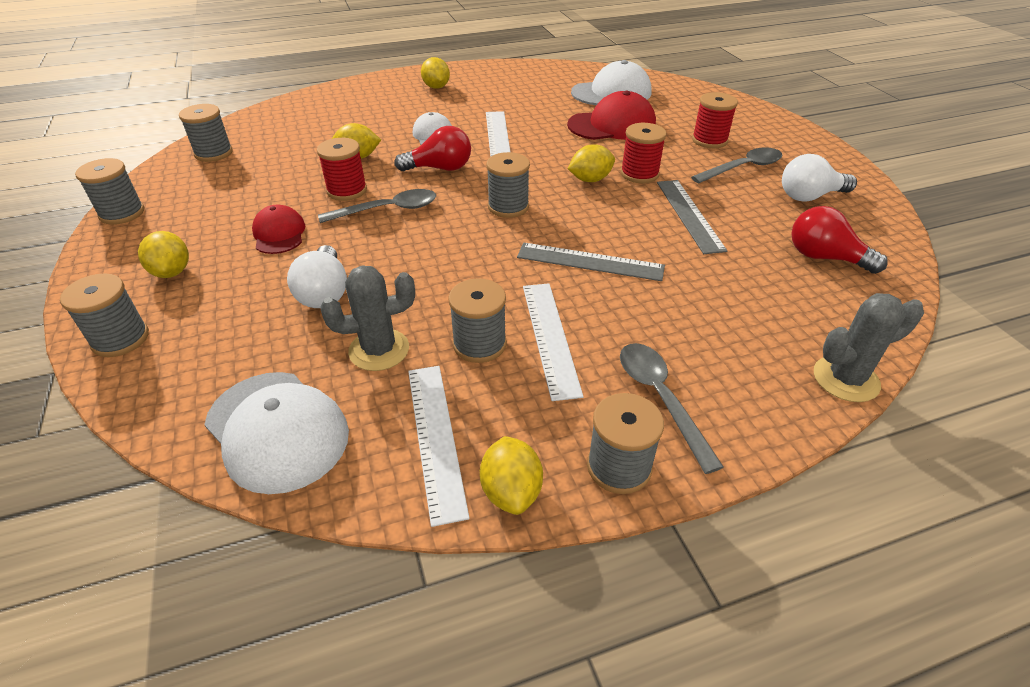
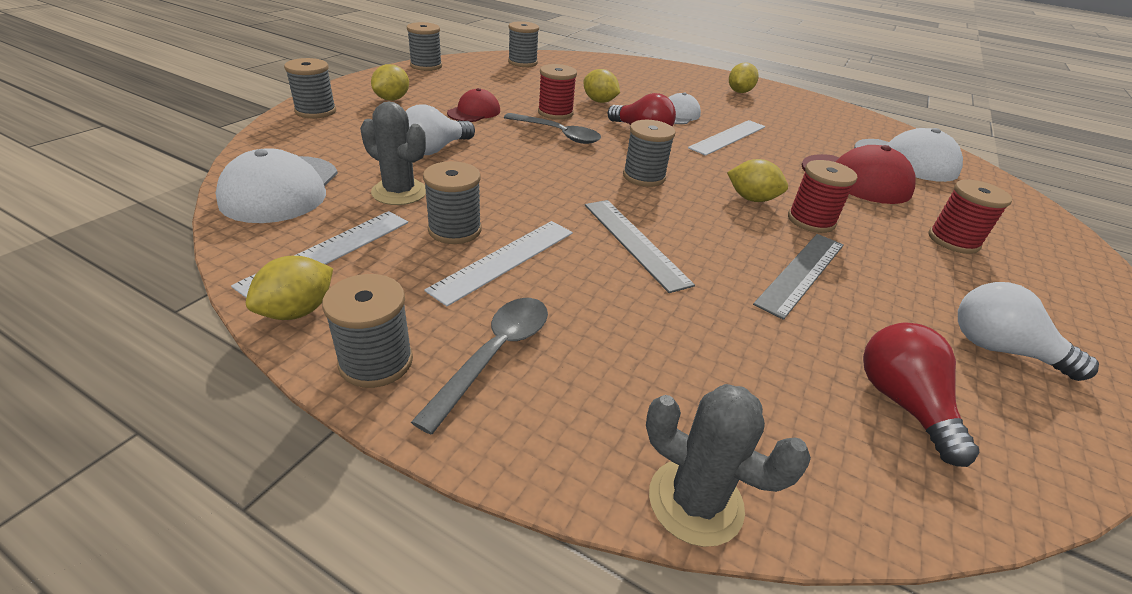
camera: 45 degrees right, 5 degrees down
grey spoon [691,147,782,183] -> none

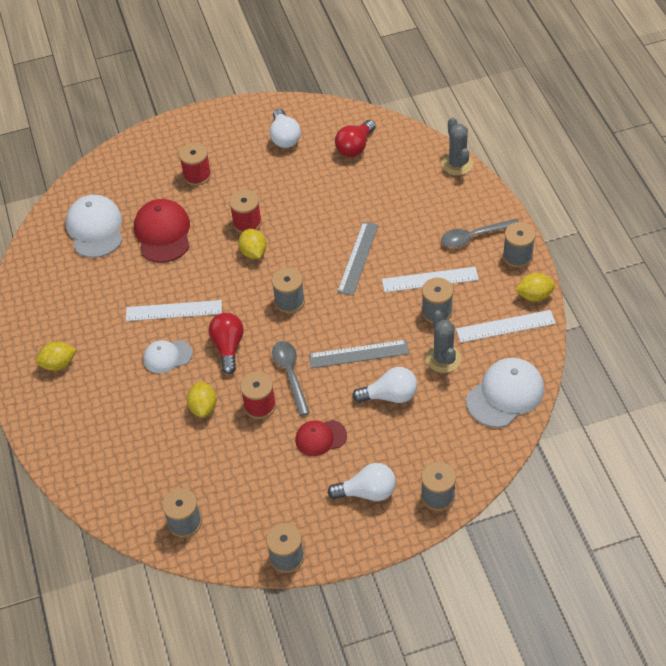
camera: 130 degrees left, 15 degrees up
yellow lemon [371,64,409,101] -> white light bulb [328,463,396,501]
grey ruler [753,234,844,320] -> grey ruler moved to [309,340,409,368]

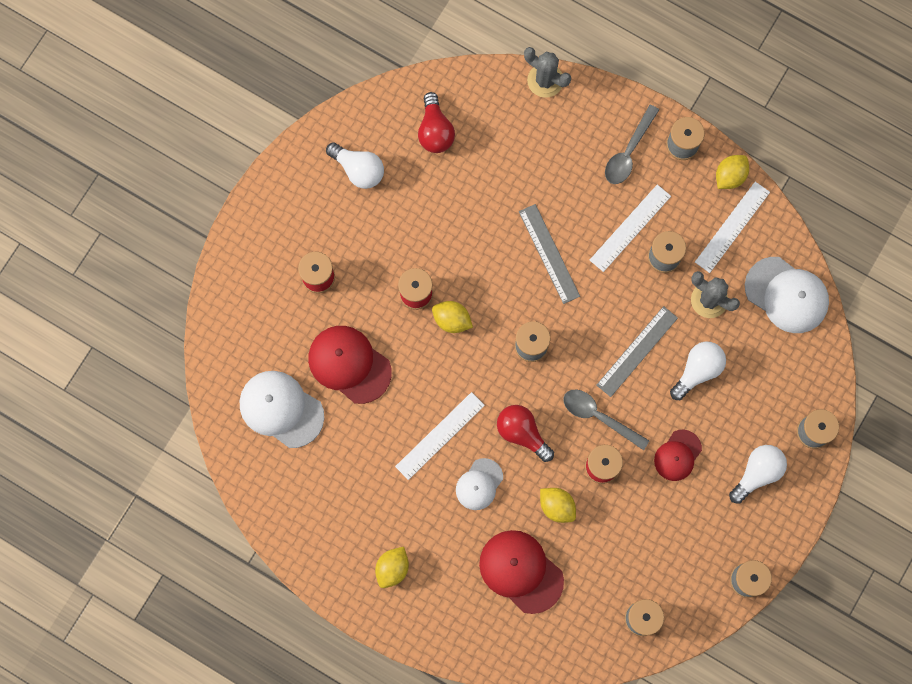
camera: 45 degrees left, 25 degrees up
white cap [466,358,544,428] -> white cap turned 120 degrees clockwise [745,257,829,333]
none -> red cap [479,530,564,614]

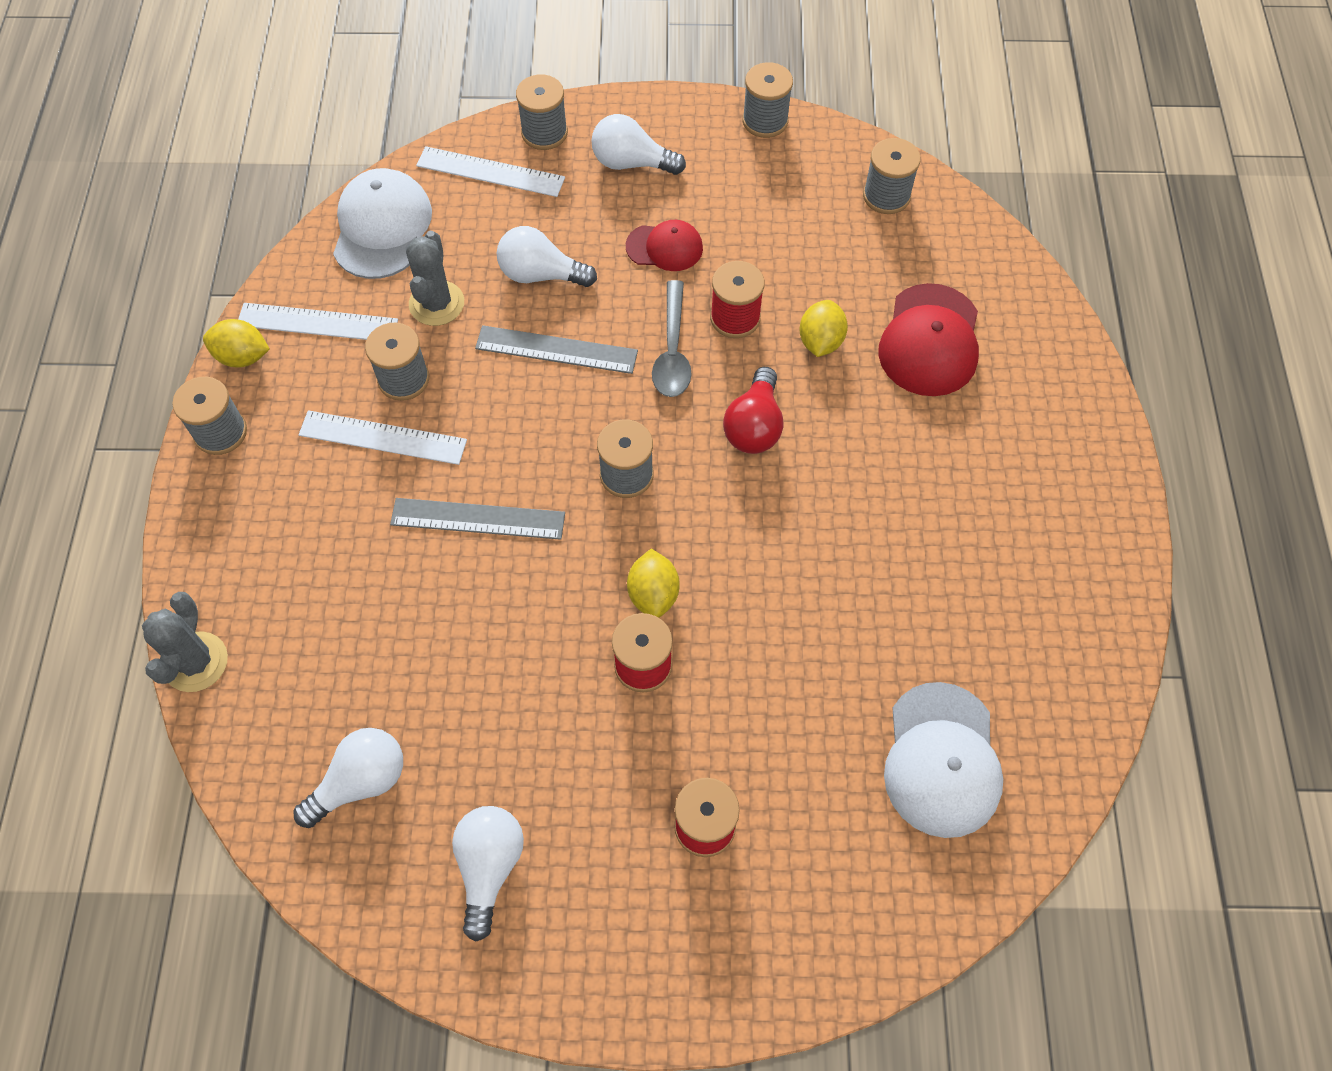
camera: 120 degrees left, 15 degrees down
red cap [308,326,392,404] -> none
yellow lemon [375,547,409,588] -> none
white ruler [395,392,485,480] -> white ruler moved to [416,146,565,197]
red light bulb [418,92,455,153] -> white light bulb [293,728,403,828]
white cap [456,458,503,510] -> none
grey ruler [519,204,580,304] -> grey ruler turned 60 degrees clockwise [390,498,565,540]
grey spoon [605,105,659,184] -> none

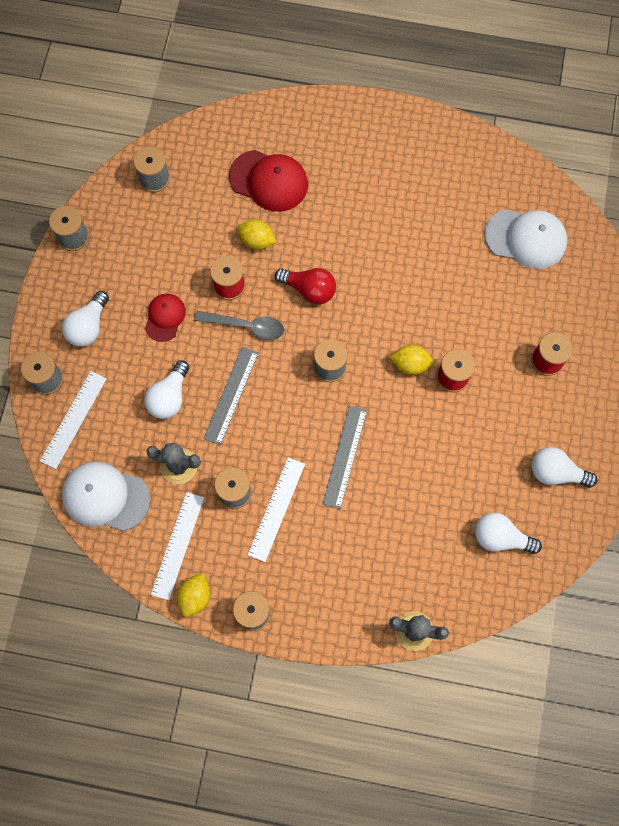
camera: 80 degrees left, 10 degrees up
white light bulb [293,728,403,828] -> white light bulb turned 45 degrees counterclockwise [475,513,542,554]

